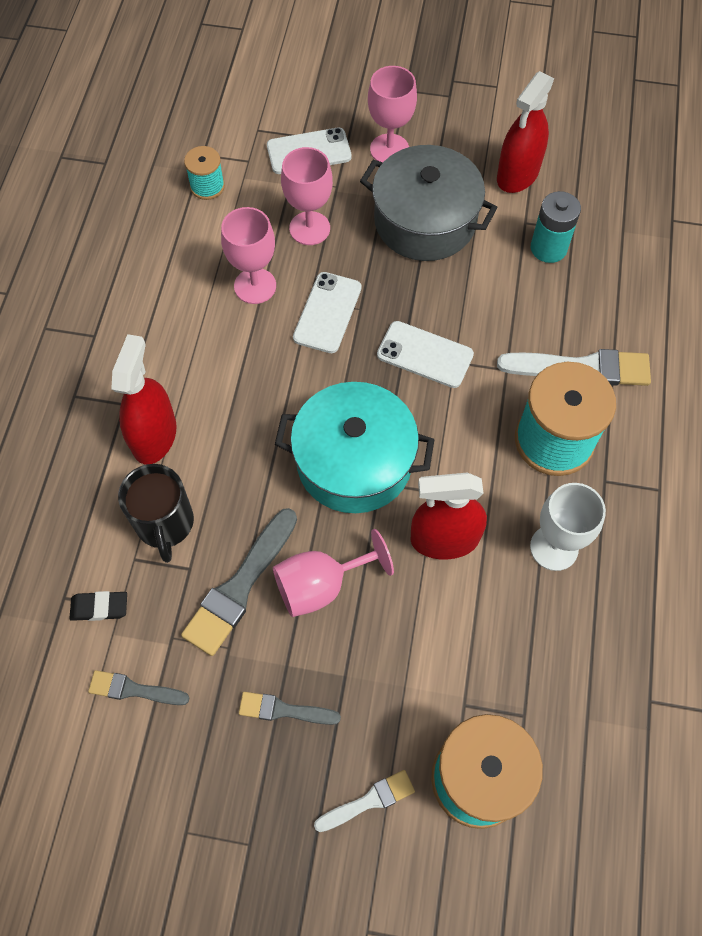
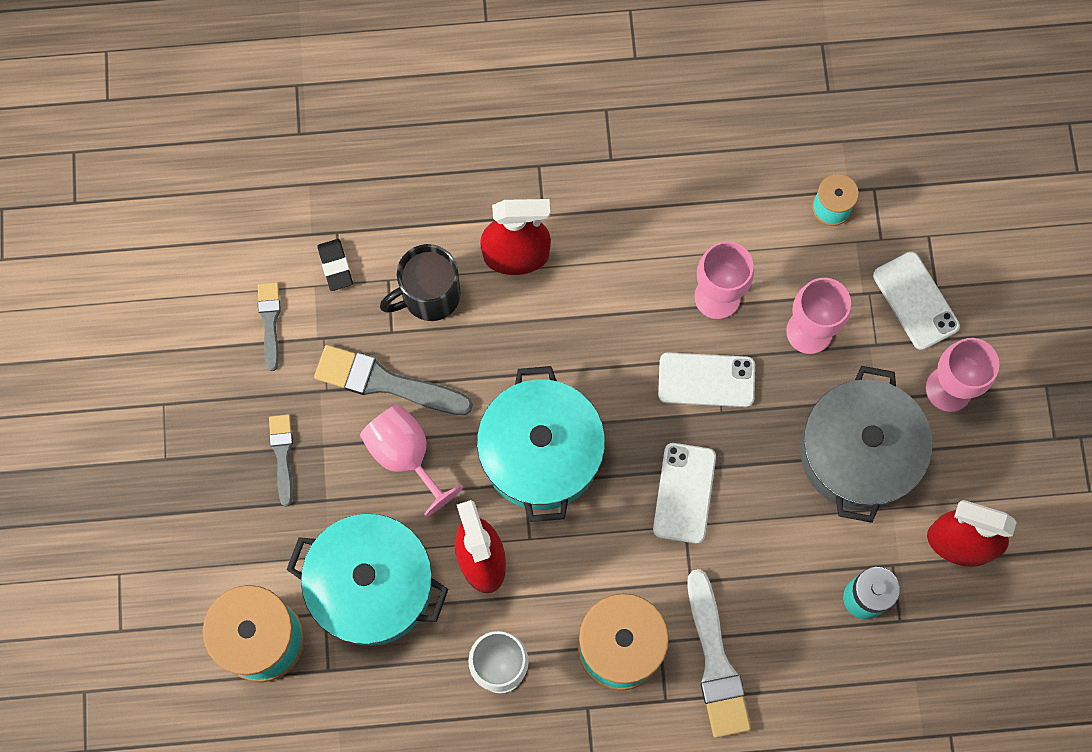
camera: 75 degrees right, 10 degrees up
white brush [314,770,415,832] -> none
none -> turquoise pot [286,514,448,646]

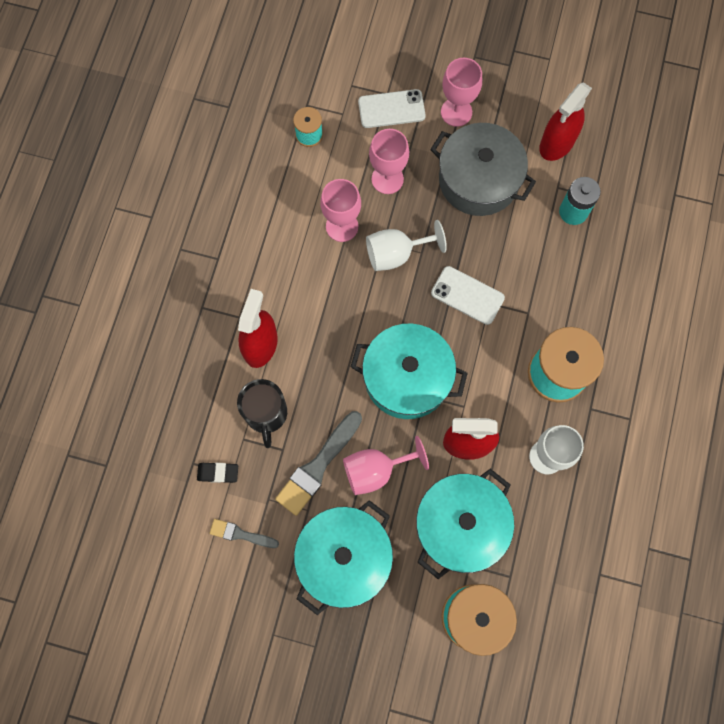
camera: 70 degrees left, 0 degrees up
grey brush [269,414,293,507] -> turquoise pot [294,500,393,615]
white phone [658,352,755,407] -> white goblet [366,220,447,271]
white brush [687,569,751,738] -> none

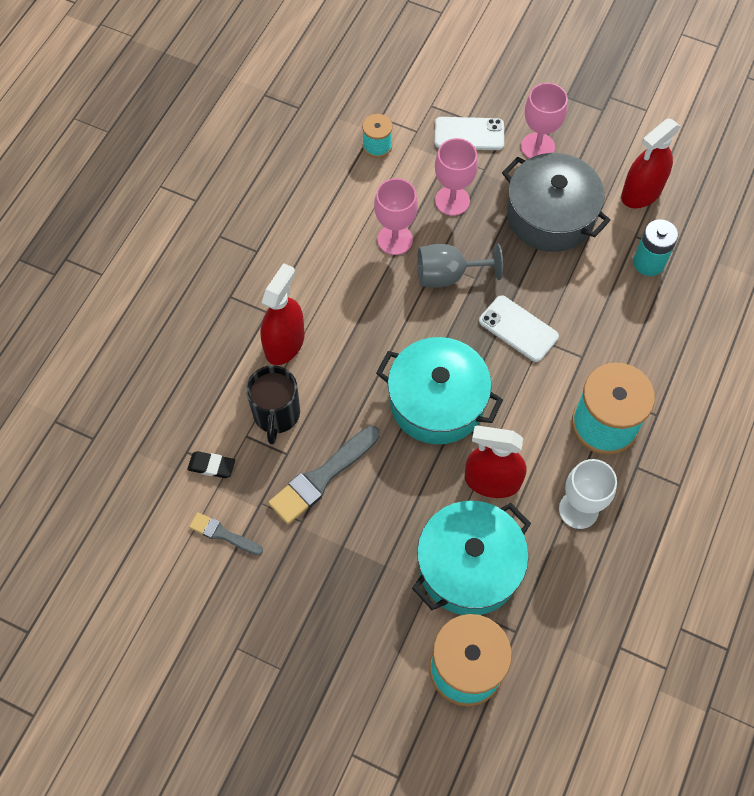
camera: 10 degrees right, 10 degrees down
turquoise pot [294,500,393,615] -> none
pink goblet [343,436,429,495] -> none
white goblet [366,220,447,271] -> grey goblet [417,243,503,288]

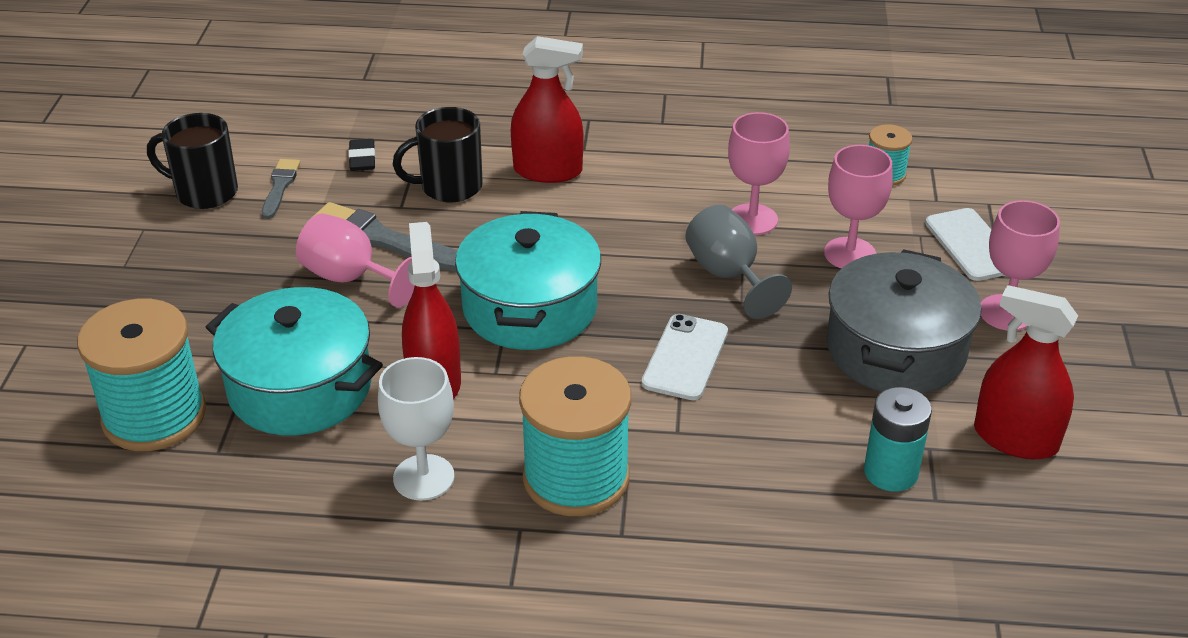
camera: 70 degrees right, 25 degrees down
none -> black mug [147,113,238,209]
none -> pink goblet [296,213,415,308]

